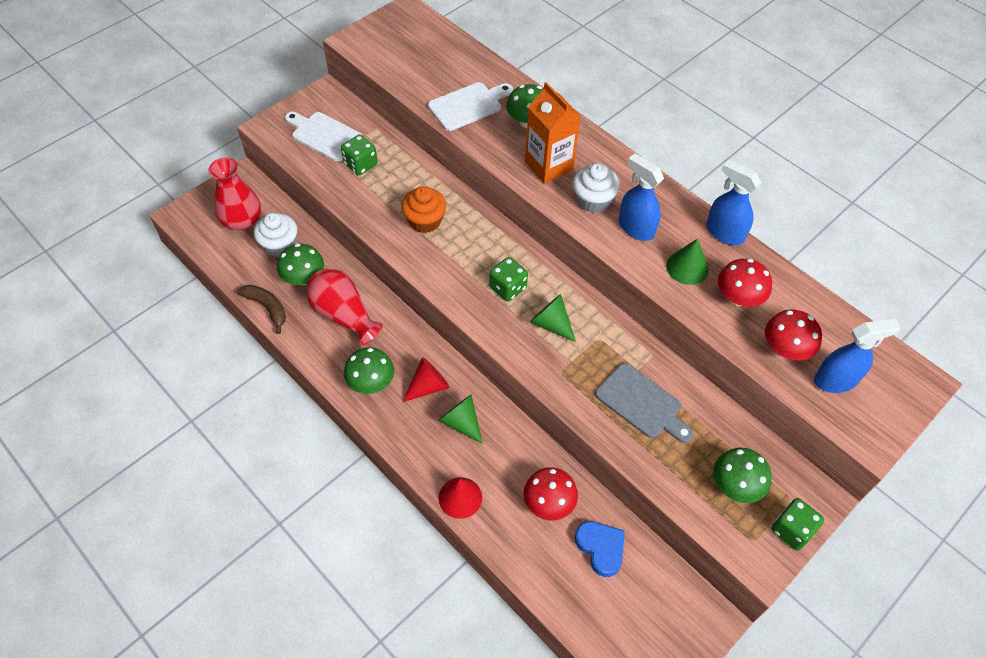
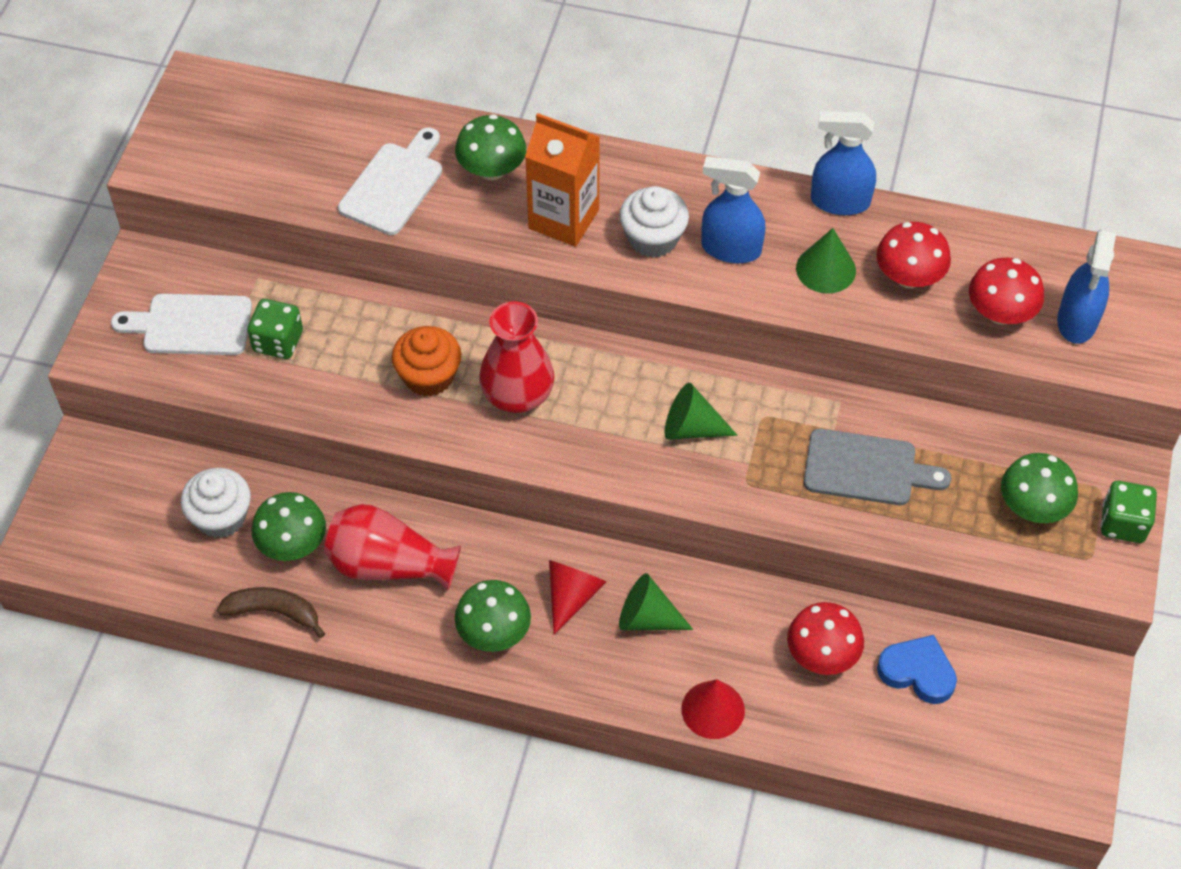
camera: 30 degrees left, 0 degrees up
red vase [209,157,261,230] -> red vase moved to [479,301,554,413]
green dice [489,257,528,301] -> none
blue spray bottle [814,319,901,393] -> blue spray bottle turned 150 degrees clockwise [1057,229,1116,344]

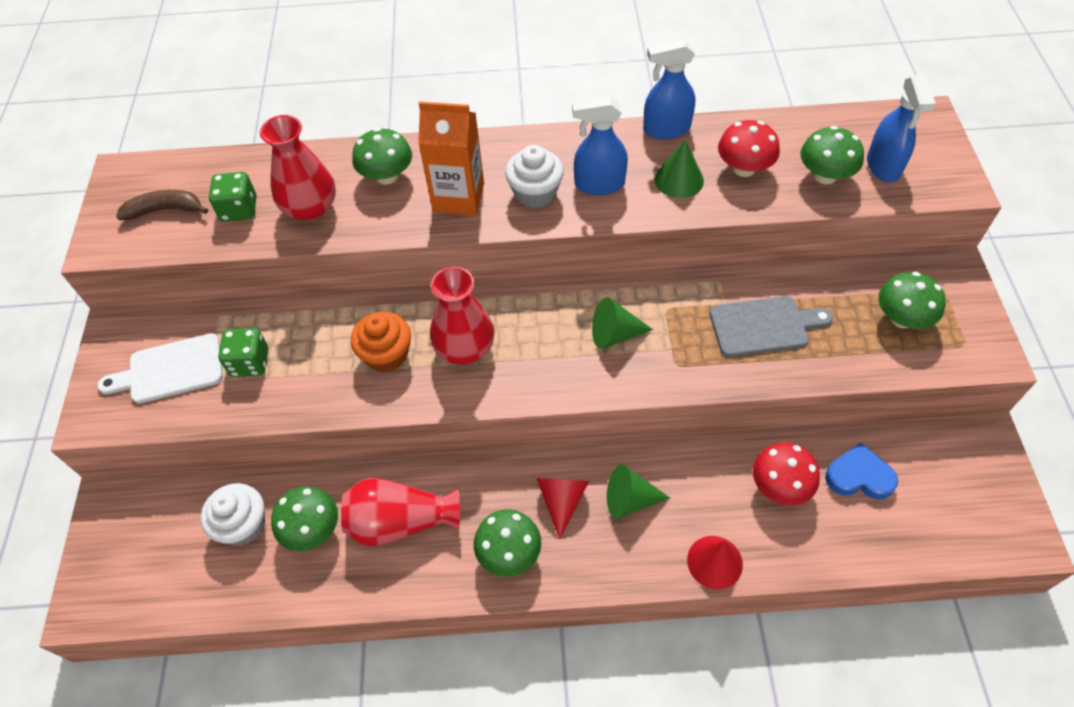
camera: 15 degrees left, 0 degrees up
brown banana [217,587,325,638] -> brown banana moved to [116,190,208,220]
white cutting board [338,127,442,235] -> red vase [260,115,336,221]
red mushroom [969,258,1044,325] -> green mushroom [800,126,864,184]
green dice [1101,481,1157,543] -> green dice moved to [209,172,257,221]

